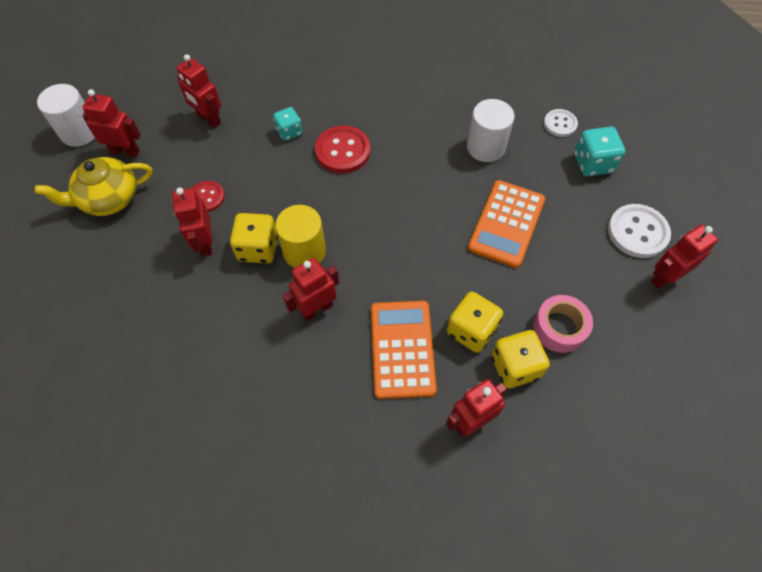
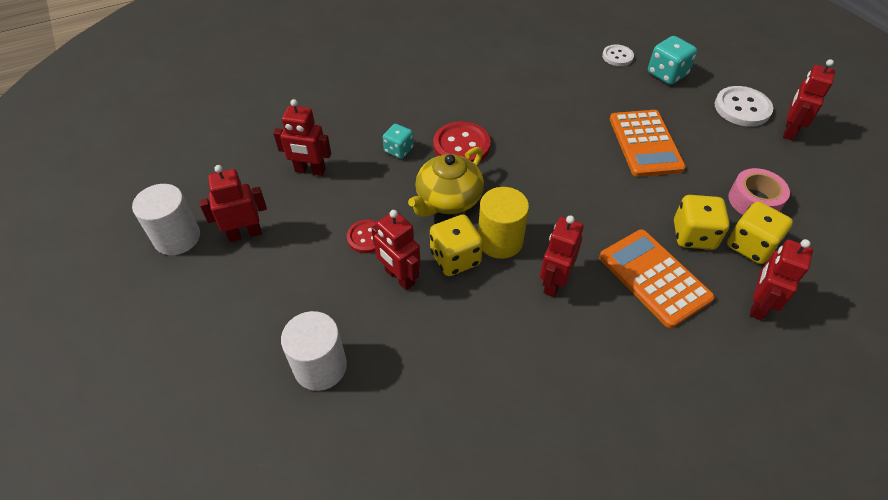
camera: 30 degrees left, 10 degrees down
yellow teapot [34,157,153,216] -> yellow teapot moved to [408,147,484,217]
white cylinder [467,99,515,162] -> white cylinder moved to [281,311,347,391]

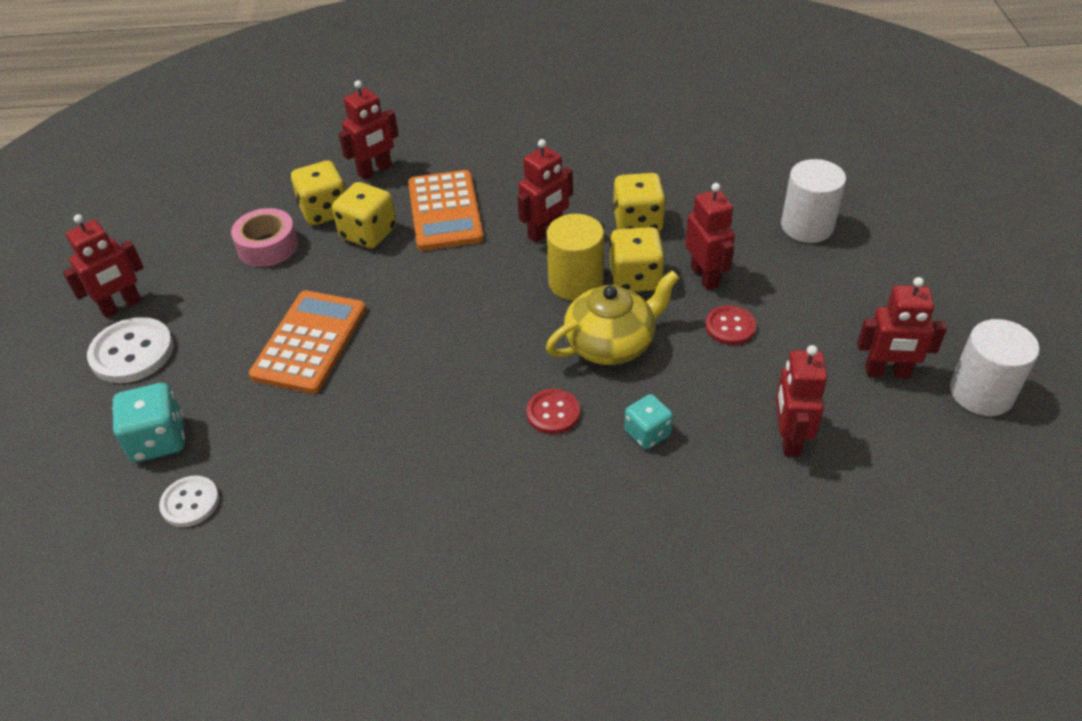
camera: 155 degrees left, 5 degrees down
red robot [273,99,331,176] -> red robot turned 120 degrees counterclockwise [776,345,827,457]
red button [433,121,491,162] -> red button [526,389,580,434], size x0.61
none -> yellow dice [613,173,666,232]

